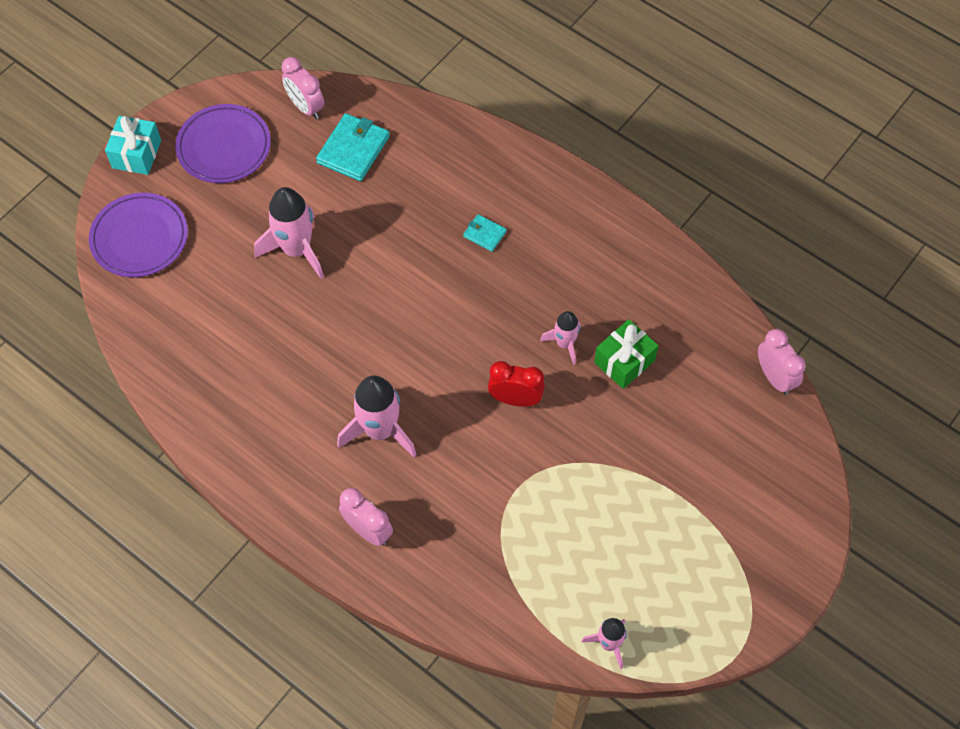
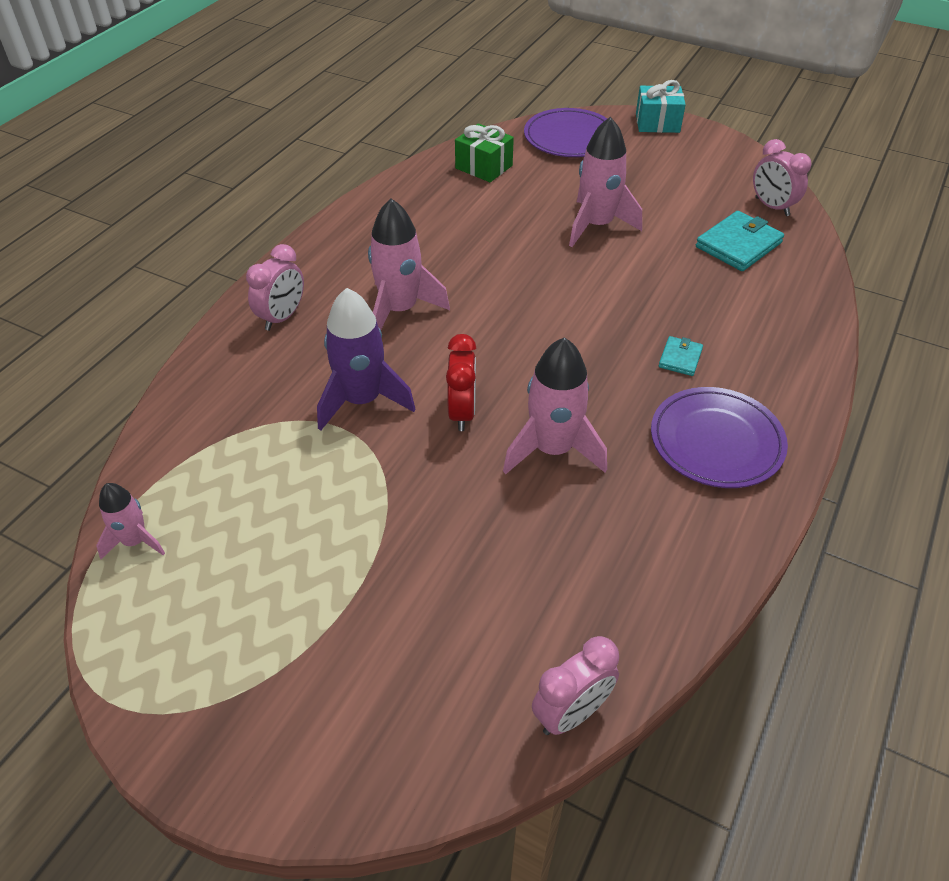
camera: 80 degrees right, 15 degrees down
purple plate [175,104,271,183] -> purple plate moved to [651,387,788,488]
pink clock [282,57,324,119] -> pink clock turned 75 degrees counterclockwise [753,139,811,216]
turquoise wallet [316,113,390,181] -> turquoise wallet turned 60 degrees counterclockwise [696,211,784,271]
pink rocket [540,311,581,365] -> pink rocket [503,337,607,474], size x1.76
green gift [594,319,659,389] -> green gift moved to [455,123,514,182]
none -> purple rocket [317,288,415,431]

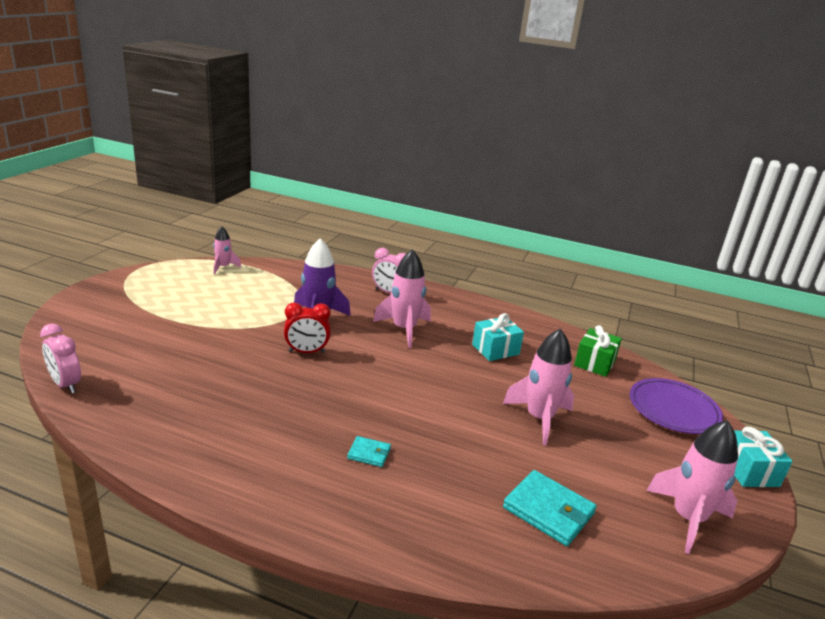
camera: 80 degrees right, 20 degrees down
pink rocket [503,337,607,474] -> pink rocket moved to [646,420,738,554]
purple plate [651,387,788,488] -> none
pink clock [753,139,811,216] -> none
none -> turquoise gift [472,313,524,361]

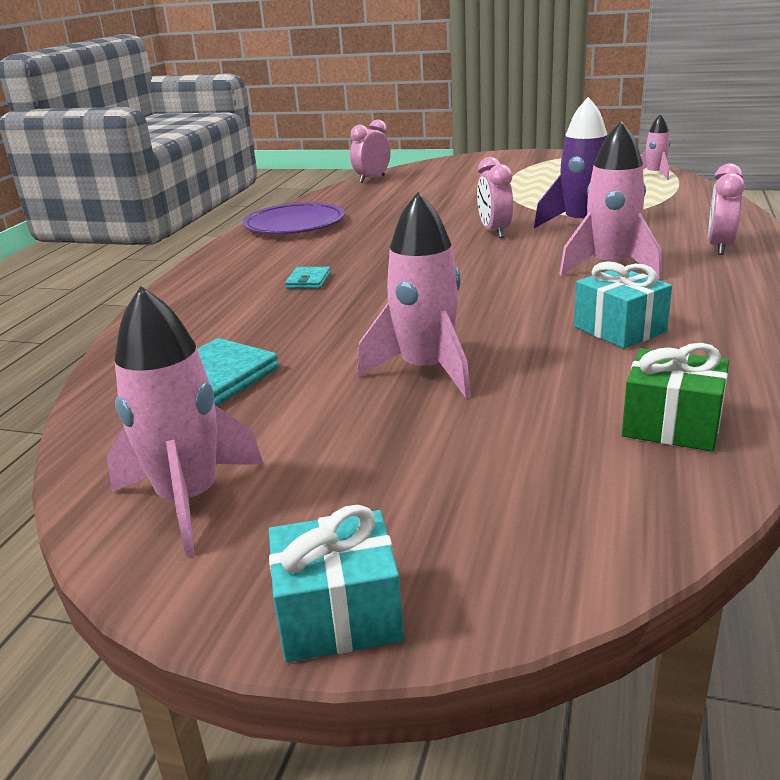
camera: 90 degrees right, 0 degrees up
red clock [284,302,330,353] -> pink clock [477,157,513,238]
purple plate [630,378,723,434] -> purple plate moved to [243,202,345,234]

